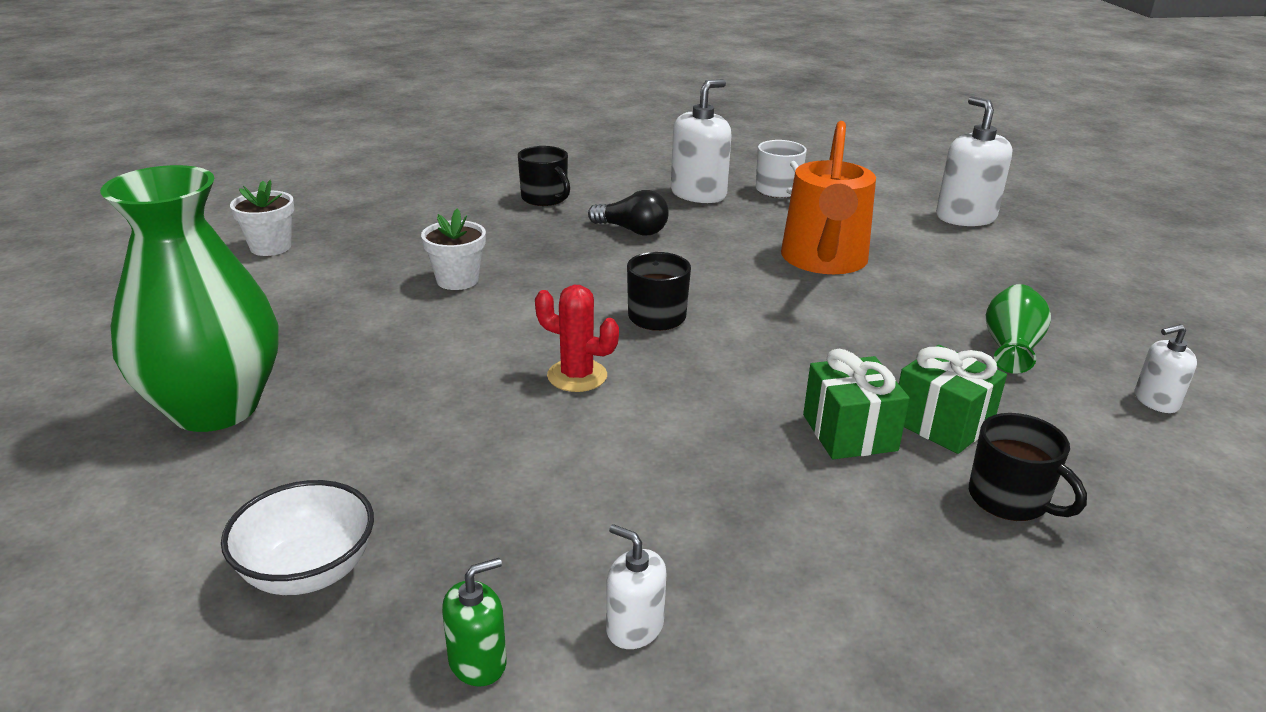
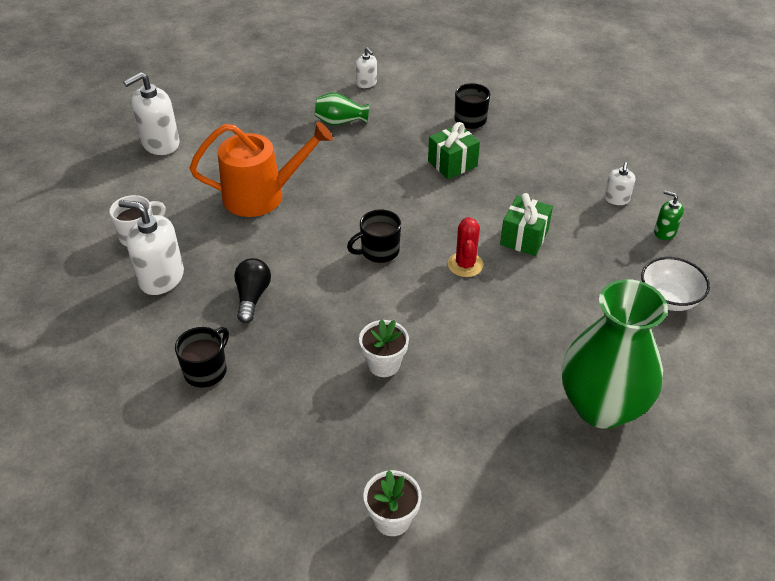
camera: 110 degrees left, 15 degrees up
green gift [899,345,1007,454] -> green gift moved to [500,193,553,256]

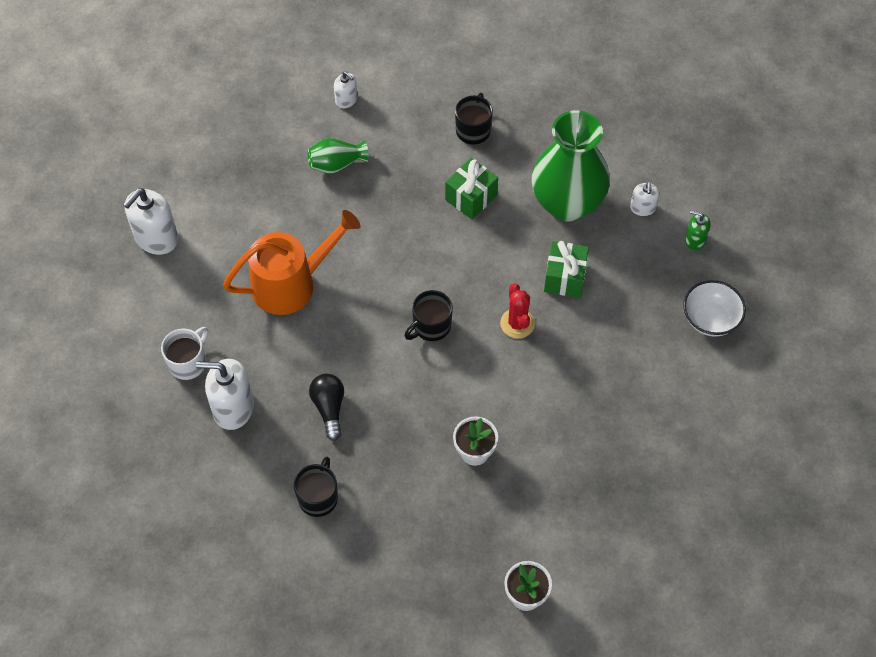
camera: 15 degrees left, 15 degrees up
green vase [561,279,668,429] -> green vase moved to [532,110,610,221]

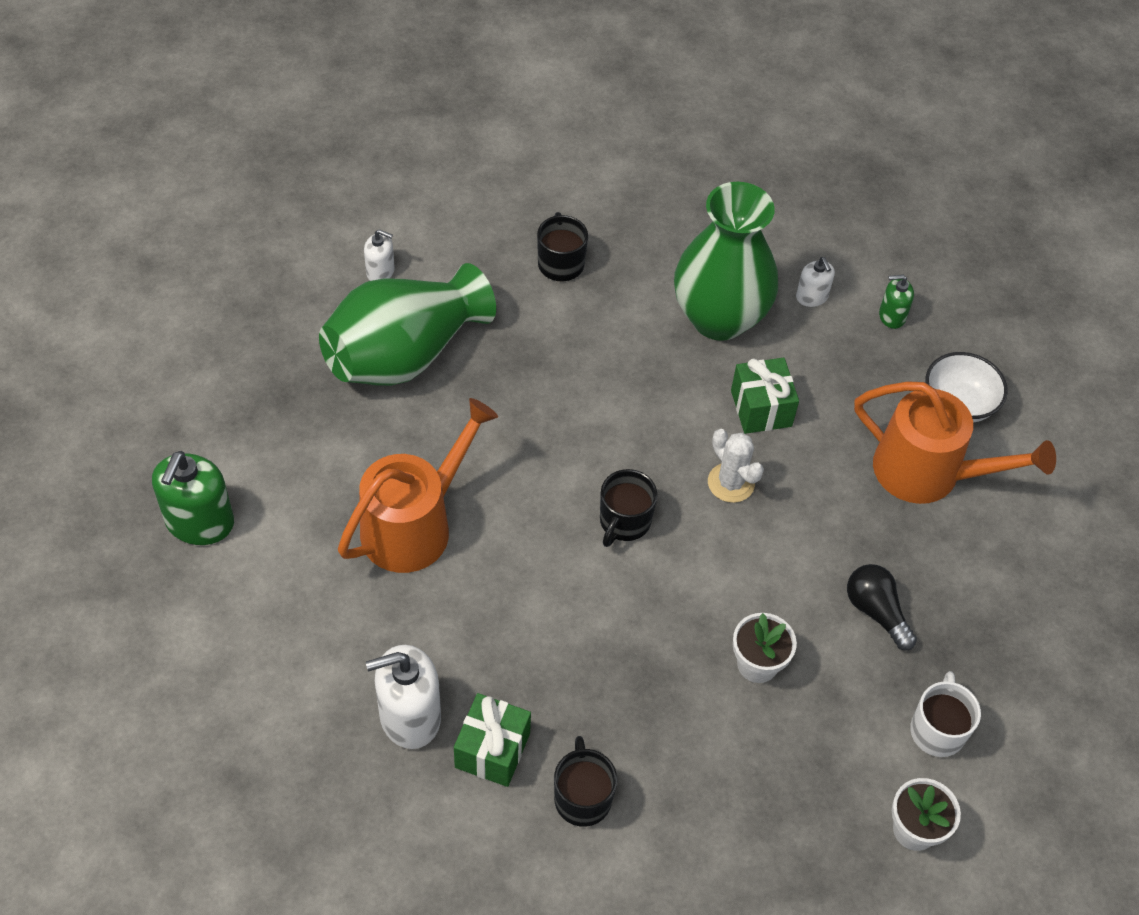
camera: 25 degrees left, 5 degrees down
white soap dispenser [123,188,178,255] -> green soap dispenser [152,451,234,545]
white mug [161,327,208,380] -> white mug moved to [910,671,981,757]
green vase [308,138,369,174] -> green vase [319,263,496,386], size x2.14
black light bulb [309,374,344,441] -> black light bulb moved to [847,564,917,650]
green gift [445,158,498,219] -> green gift moved to [454,693,531,787]
red cactus [500,283,535,339] -> white cactus [708,429,764,503]
none -> orange watering can [854,381,1056,504]

